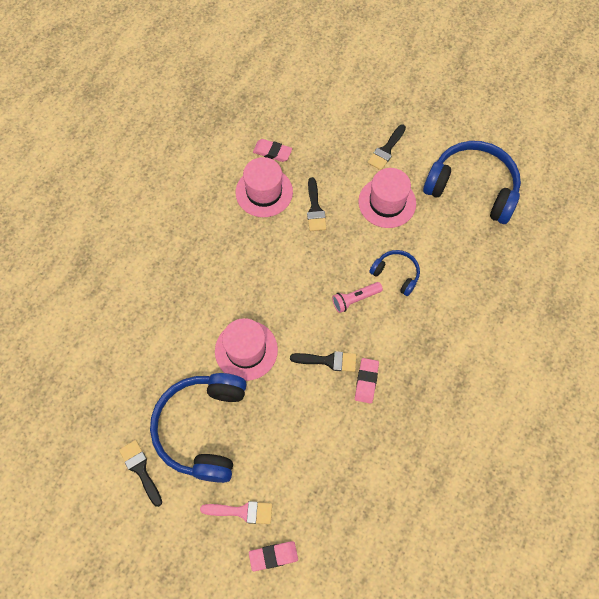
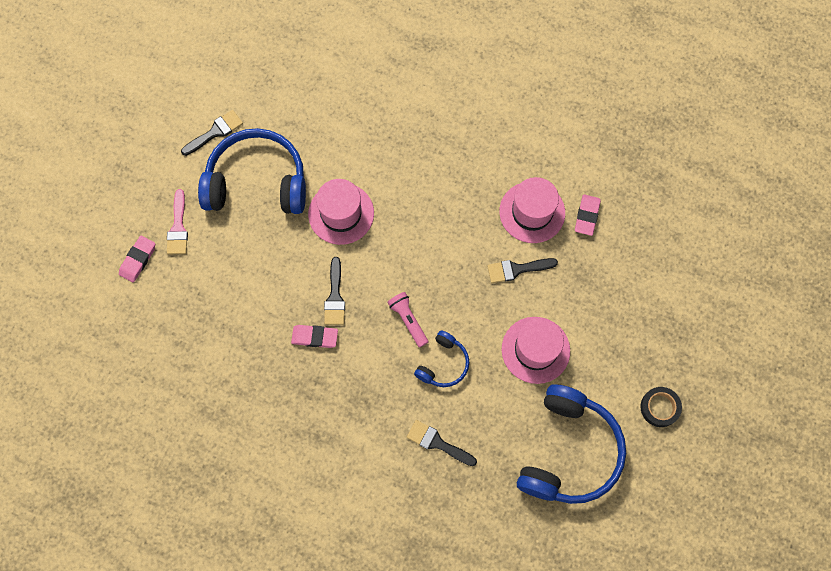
camera: 85 degrees right, 5 degrees up
pink eraser [249,541,298,571] -> pink eraser turned 45 degrees clockwise [119,236,155,283]
black brush [368,124,406,170] -> black brush moved to [407,420,477,466]
none -> black tape [640,387,682,427]

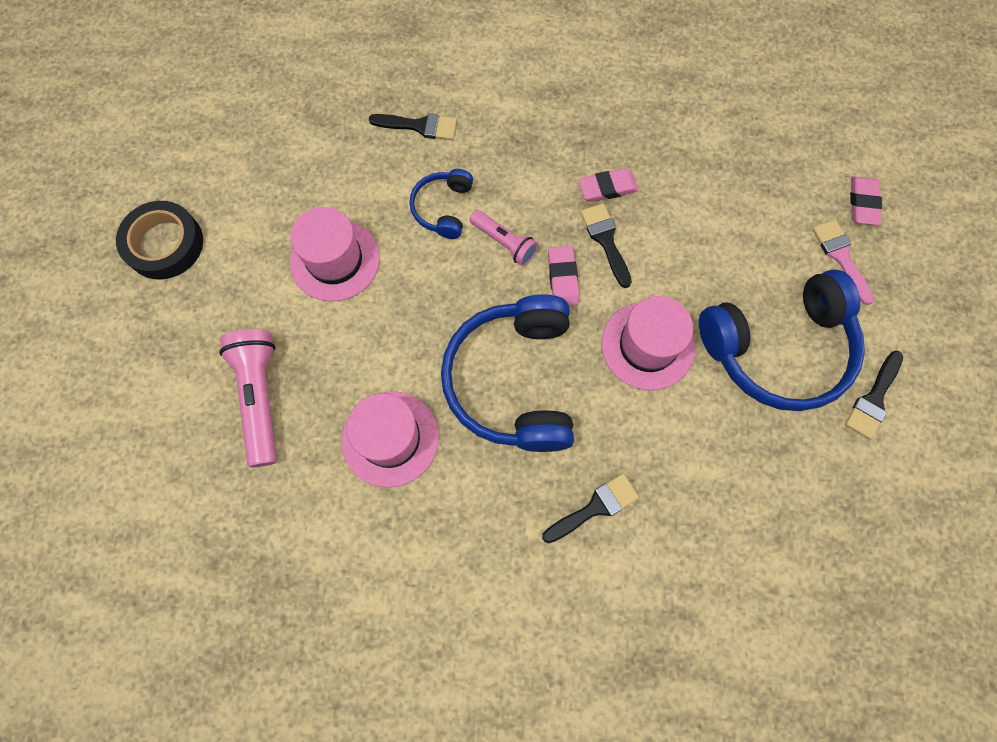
camera: 160 degrees right, 0 degrees up
black brush [487,258,558,283] -> black brush moved to [542,473,639,543]
blue headphones [517,384,626,504] -> blue headphones moved to [441,294,574,452]
pink eraser [575,194,601,236] -> pink eraser moved to [548,246,579,306]
black tape [640,387,682,427] -> black tape [116,201,203,279], size x1.54
none -> pink flashlight [219,329,277,467]

